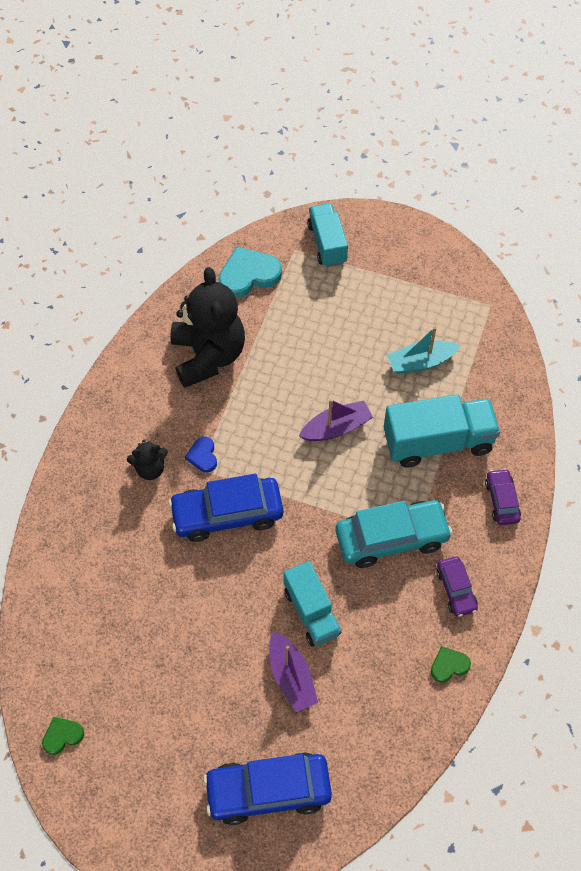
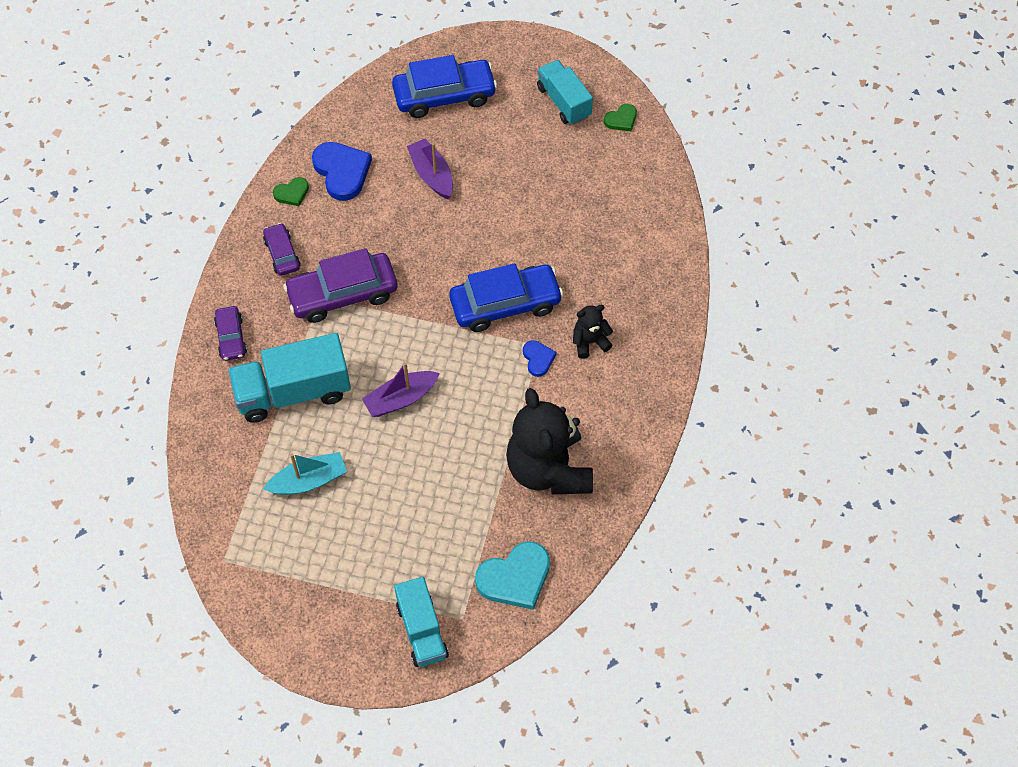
camera: 175 degrees right, 0 degrees up
turquoise truck [283,561,341,646] -> turquoise truck moved to [537,60,593,125]
turquoise car [335,500,453,568] -> purple car [283,248,397,323]
none -> blue heart [312,142,372,201]

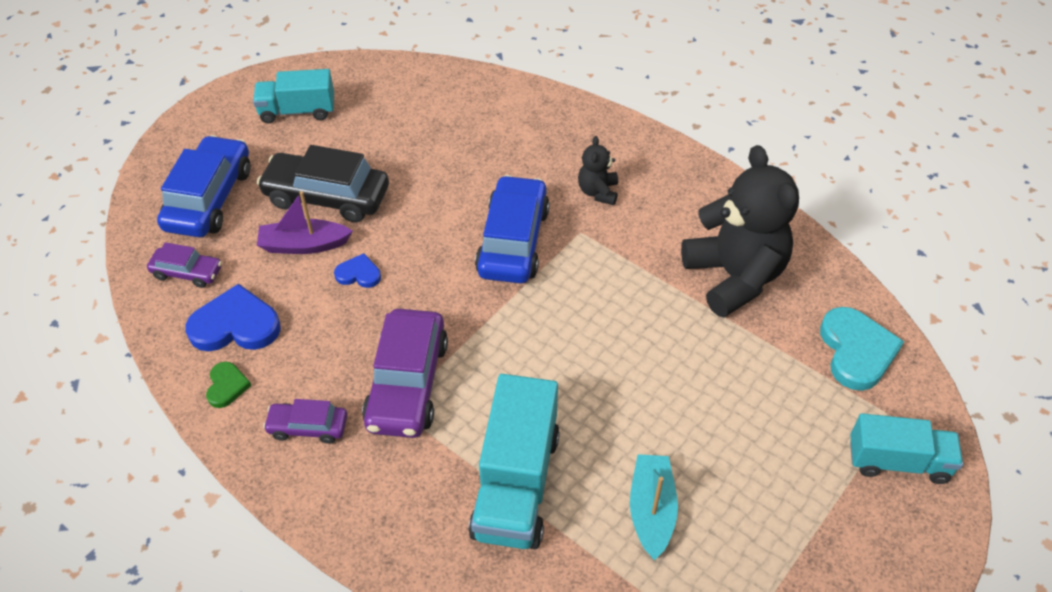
camera: 65 degrees left, 10 degrees down
purple car [214,306,247,361] -> purple car moved to [147,242,222,288]
purple boat [362,362,440,417] -> none
black teddy bear [506,388,593,495] -> black teddy bear turned 120 degrees counterclockwise [681,145,799,317]
blue heart [523,340,556,377] -> blue heart moved to [334,253,381,288]
green heart [604,104,637,131] -> none
none -> black car [257,145,389,223]

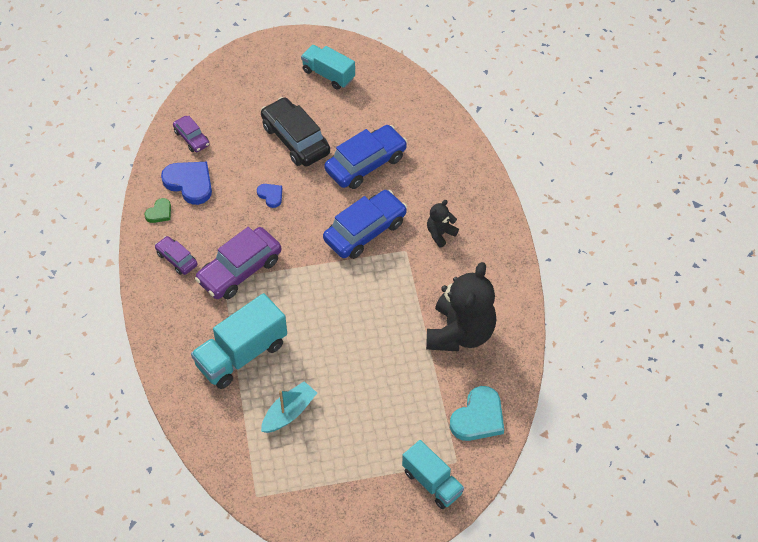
camera: 40 degrees right, 5 degrees up
blue car [157,135,251,237] -> blue car moved to [324,125,407,189]
purple boat [257,191,353,254] -> none

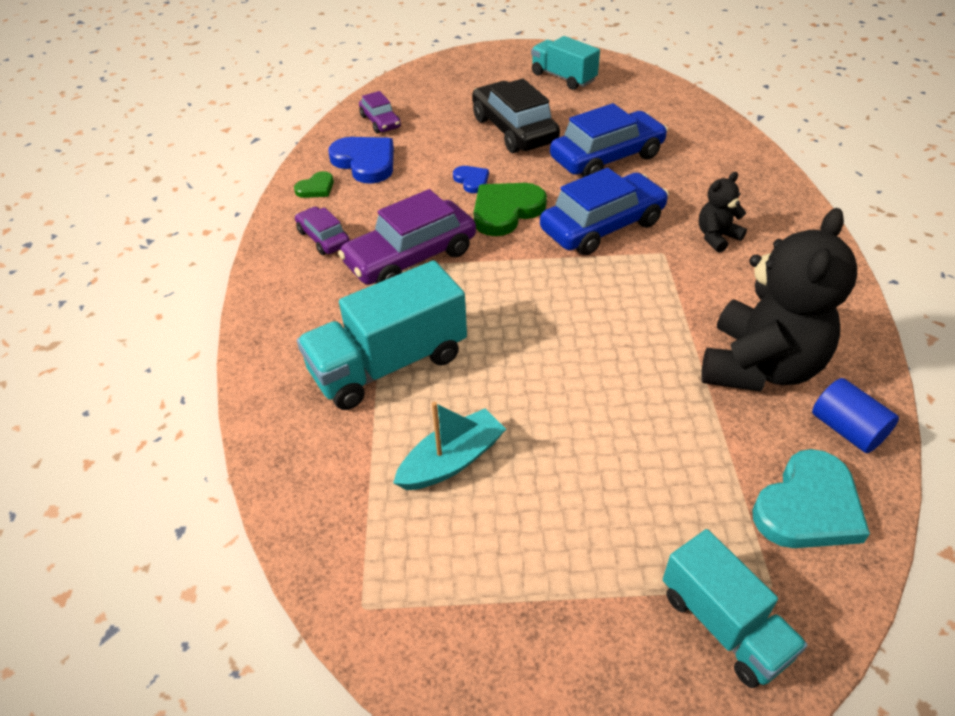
camera: 10 degrees right, 10 degrees down
none -> green heart [474,183,547,236]
none -> blue cylinder [812,378,899,453]

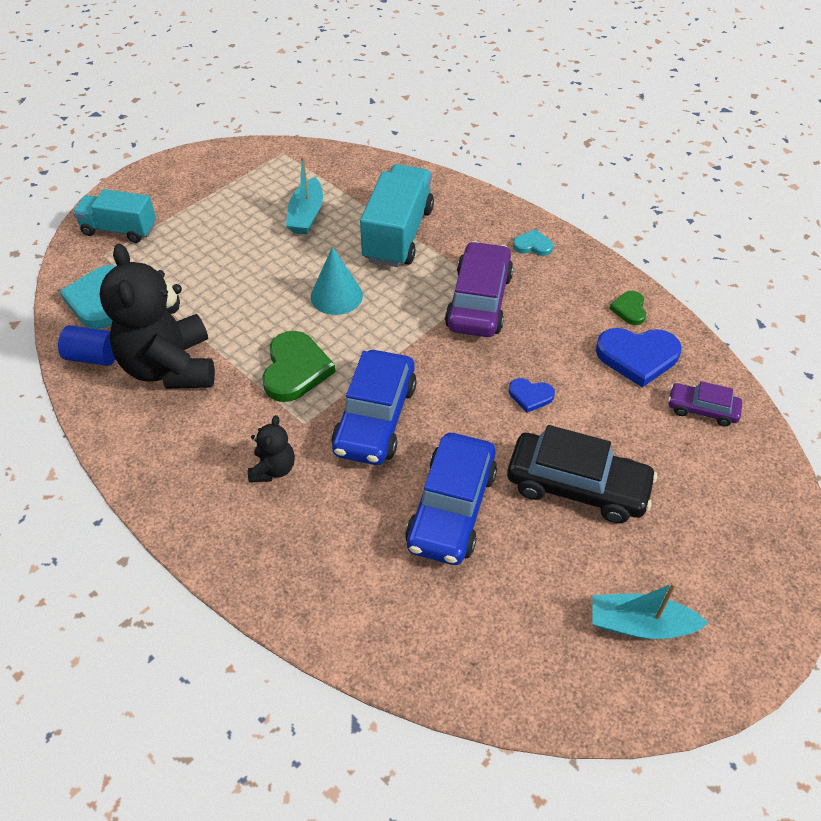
camera: 135 degrees right, 5 degrees up
purple car [295,206,350,255] -> none
green heart [474,183,547,236] -> green heart moved to [262,331,336,402]
turquoise truck [531,36,600,90] -> turquoise boat [592,582,708,639]
none -> turquoise cone [311,247,363,315]
none -> turquoise heart [513,229,553,256]

